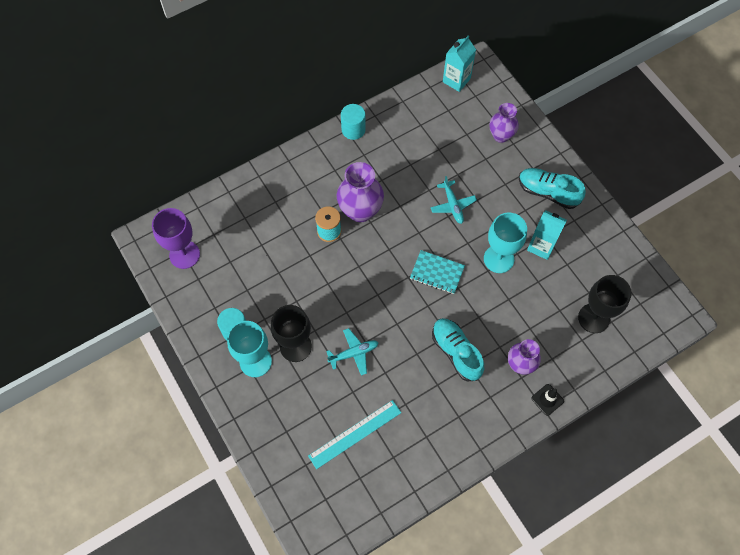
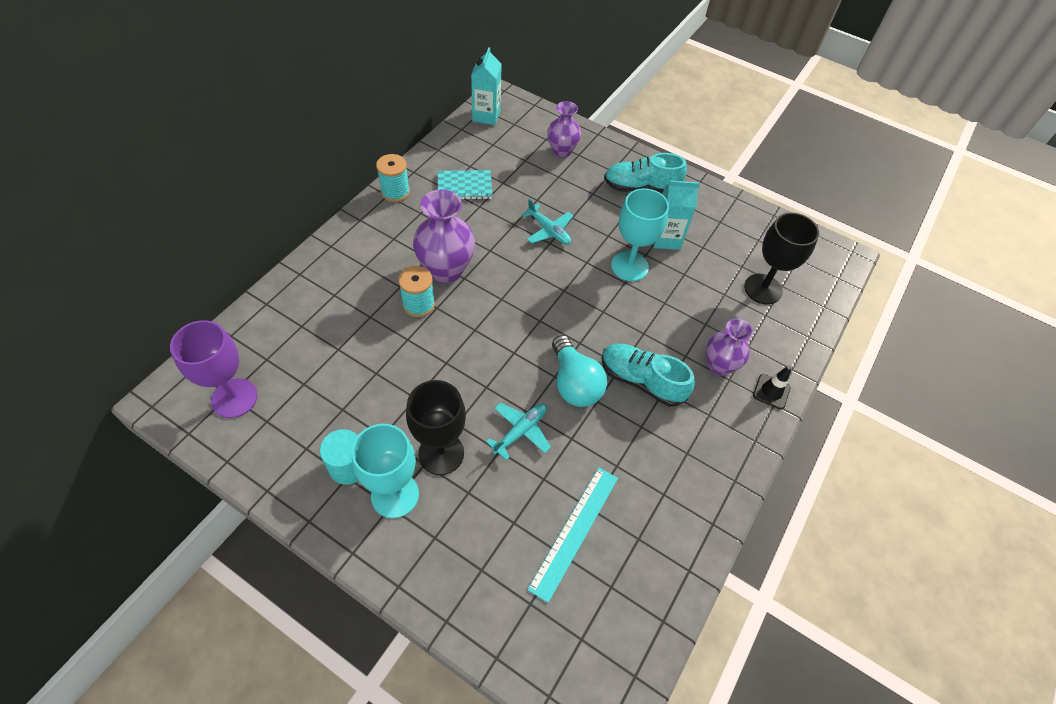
camera: 30 degrees left, 10 degrees down
turquoise cylinder [341,104,366,140] -> turquoise spool [376,154,410,202]
turquoise notebook [410,250,465,294] -> turquoise notebook moved to [438,170,492,200]
none -> turquoise light bulb [552,335,607,407]

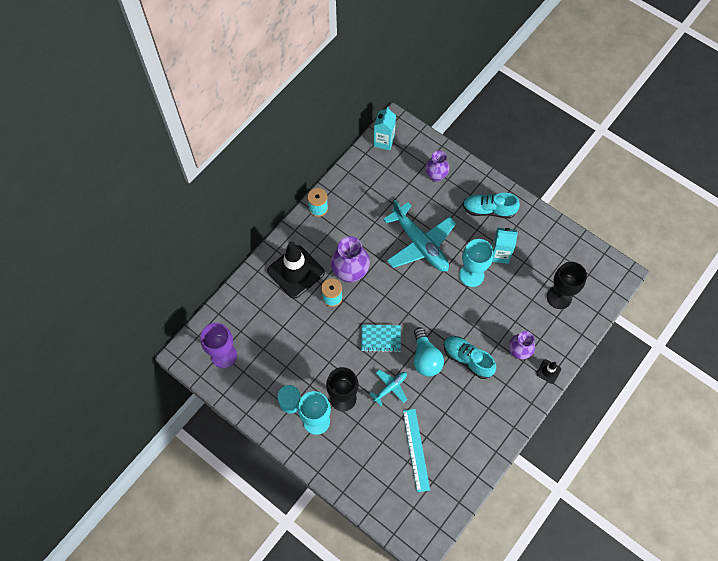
camera: 10 degrees right, 10 degrees up
turquoise notebook [438,170,492,200] -> turquoise notebook moved to [361,325,401,352]
turquoise plane [521,199,573,245] -> turquoise plane [383,200,456,272], size x2.07
turquoise ruler [527,468,618,603] -> turquoise ruler turned 45 degrees counterclockwise [403,409,430,492]
none -> black traffic cone [267,241,325,299]

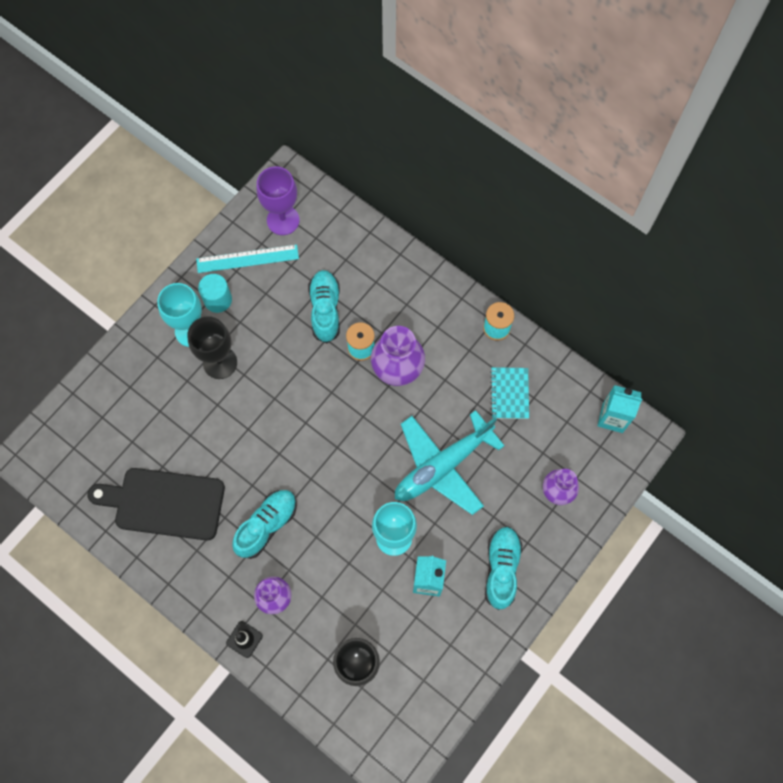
camera: 90 degrees right, 5 degrees up
black traffic cone [267,241,325,299] -> none
turquoise notebook [361,325,401,352] -> turquoise notebook moved to [490,367,529,419]
turquoise plane [370,369,407,406] -> none
turquoise ruler [403,409,430,492] -> turquoise ruler moved to [196,245,299,273]
turquoise light bulb [414,327,444,377] -> none
none -> black cutting board [88,468,225,541]
none -> turquoise shoe [308,270,340,343]

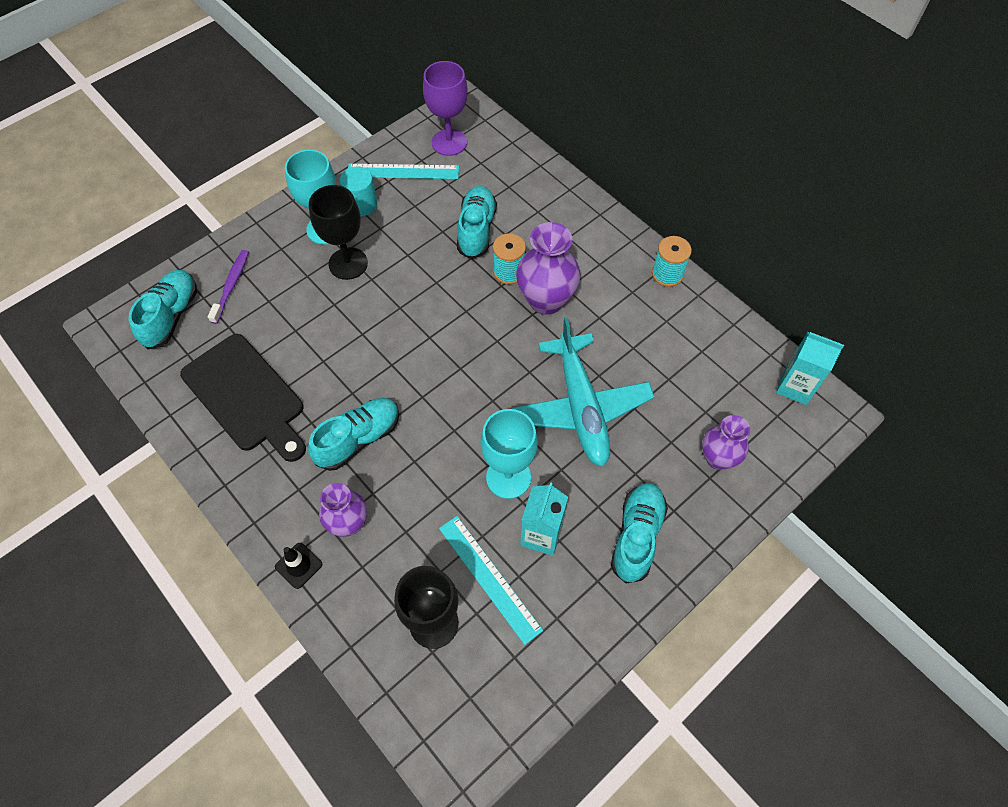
camera: 10 degrees right, 10 degrees down
black cutting board [88,468,225,541] -> black cutting board turned 150 degrees counterclockwise [180,334,306,462]
turquoise plane [395,410,505,515] -> turquoise plane turned 75 degrees counterclockwise [512,317,654,467]
turquoise notebook [490,367,529,419] -> none
none -> turquoise shoe [129,270,197,349]
none -> purple toothbrush [208,250,249,324]
none -> turquoise ruler [439,516,543,645]

